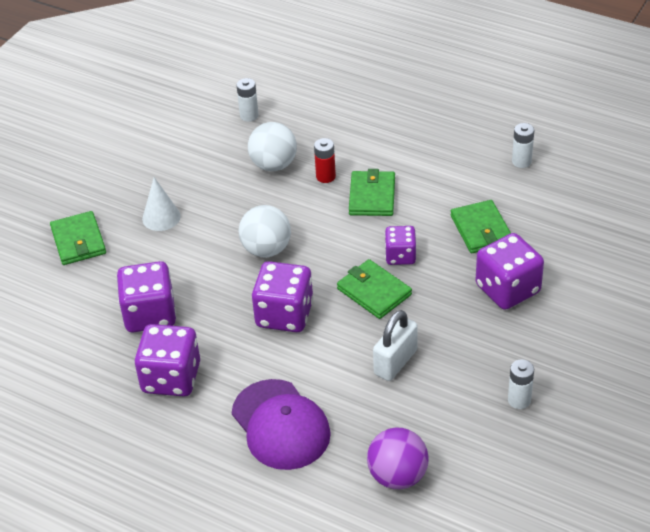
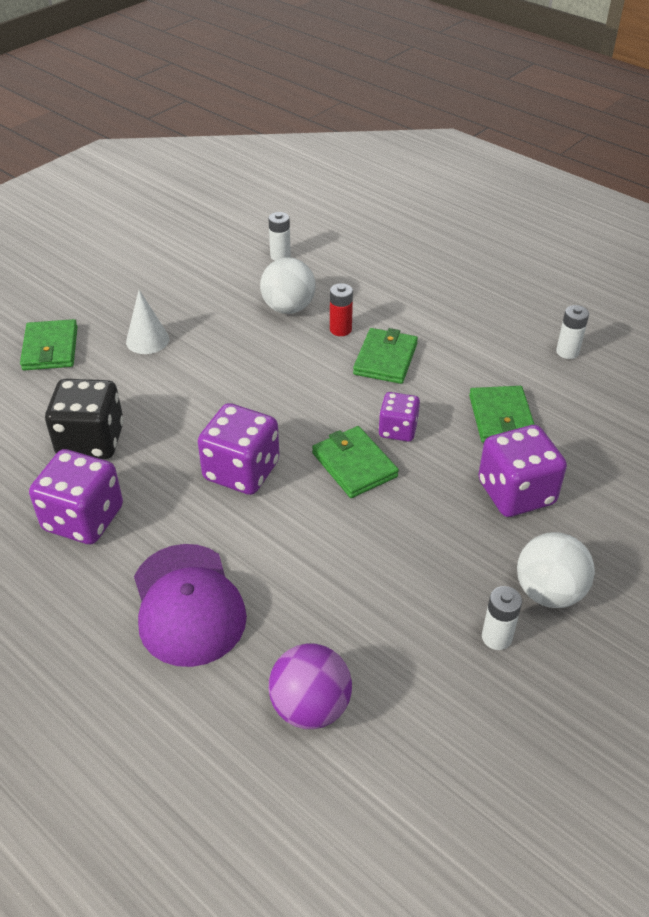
camera: 10 degrees right, 0 degrees up
purple dice [117,261,176,332] -> black dice [45,379,124,459]
white ball [239,205,291,258] -> white ball moved to [517,532,595,608]
white padlock [373,310,418,381] -> none

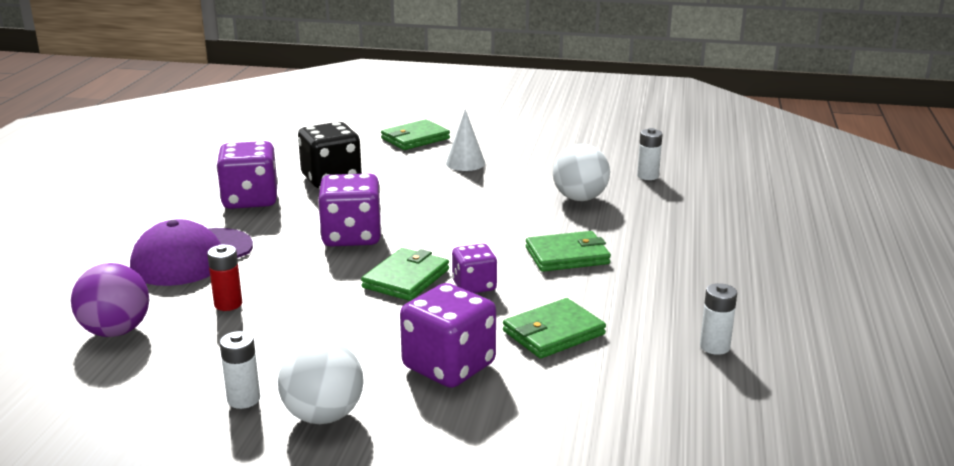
camera: 60 degrees right, 20 degrees down
red battery [330,283,353,336] -> red battery moved to [207,244,242,311]

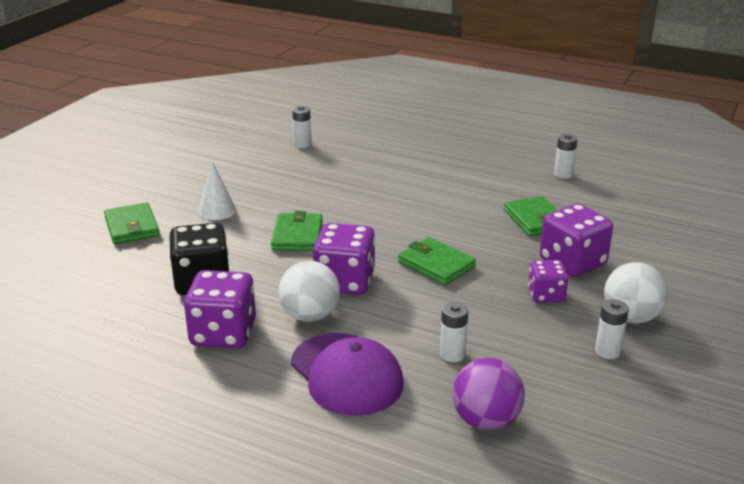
camera: 75 degrees left, 5 degrees up
red battery [207,244,242,311] -> white battery [440,302,468,362]
purple dice [452,244,497,293] -> purple dice moved to [528,260,568,303]
green wallet [526,231,611,272] -> green wallet moved to [271,211,323,251]
white ball [553,144,610,201] -> white ball moved to [279,261,340,322]

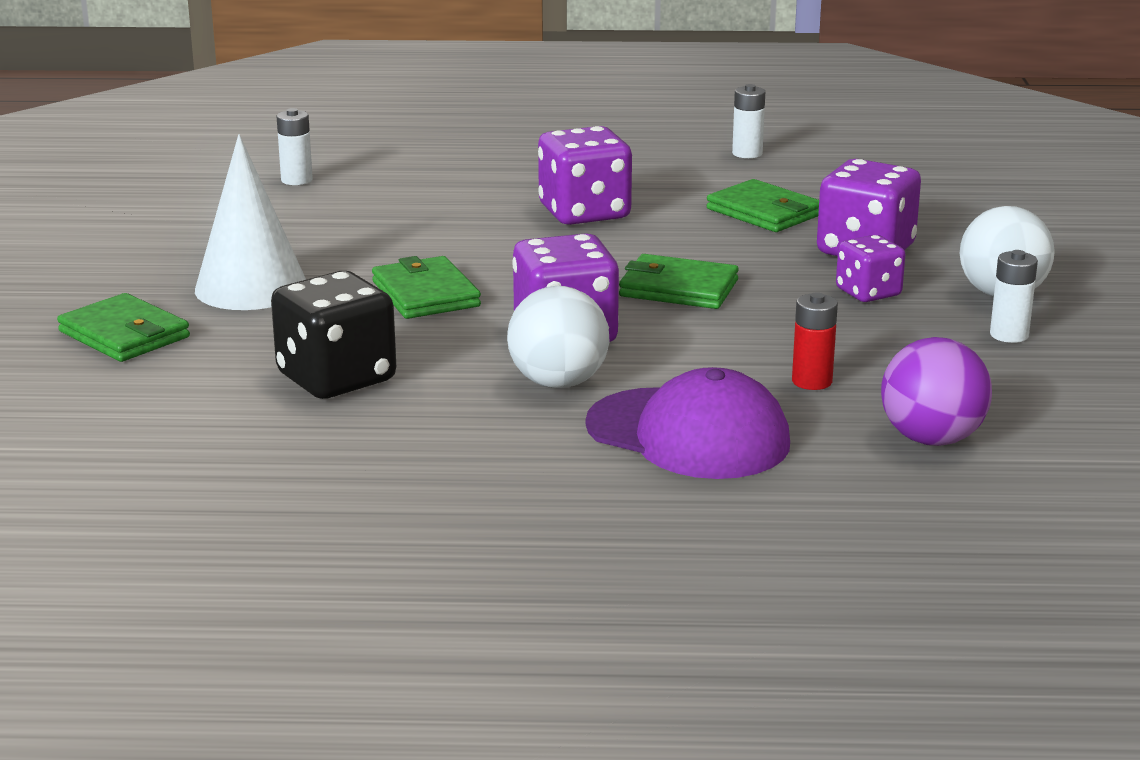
camera: 25 degrees left, 5 degrees down
purple dice [184,270,256,348] -> purple dice moved to [538,126,632,225]
white cone [198,161,236,220] -> white cone [195,134,306,310], size x1.62
white battery [440,302,468,362] -> red battery [792,292,838,390]

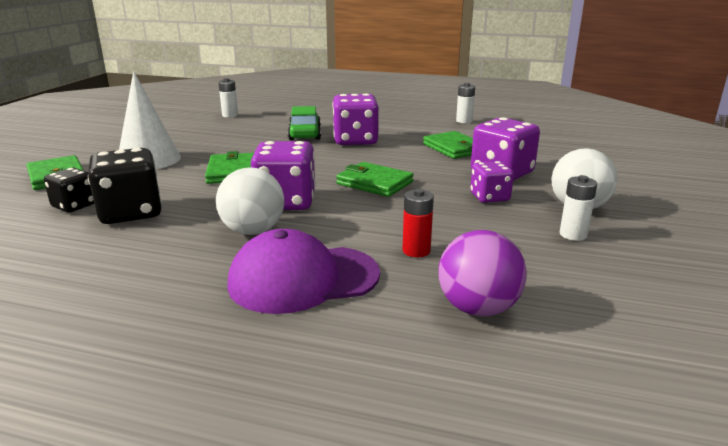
camera: 15 degrees right, 0 degrees up
purple cap [585,367,790,479] -> purple cap turned 120 degrees clockwise [227,229,380,314]
none -> black dice [44,168,94,213]
none -> green car [288,106,321,140]

